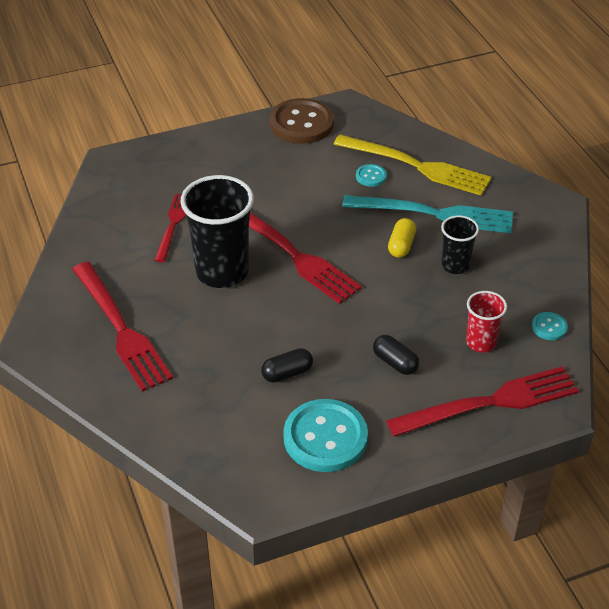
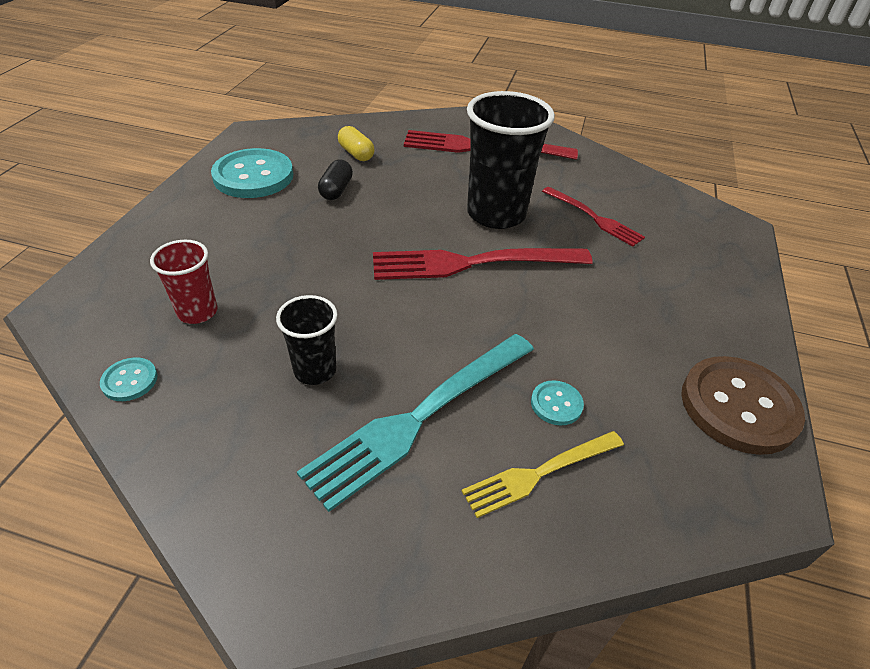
camera: 125 degrees right, 0 degrees up
yellow fork [334,135,492,196] -> yellow fork [462,431,624,518], size x0.59
black capsule [373,335,419,375] -> none
red fork [386,366,579,437] -> none
yellow capsule [388,218,416,258] -> yellow capsule moved to [338,126,375,161]

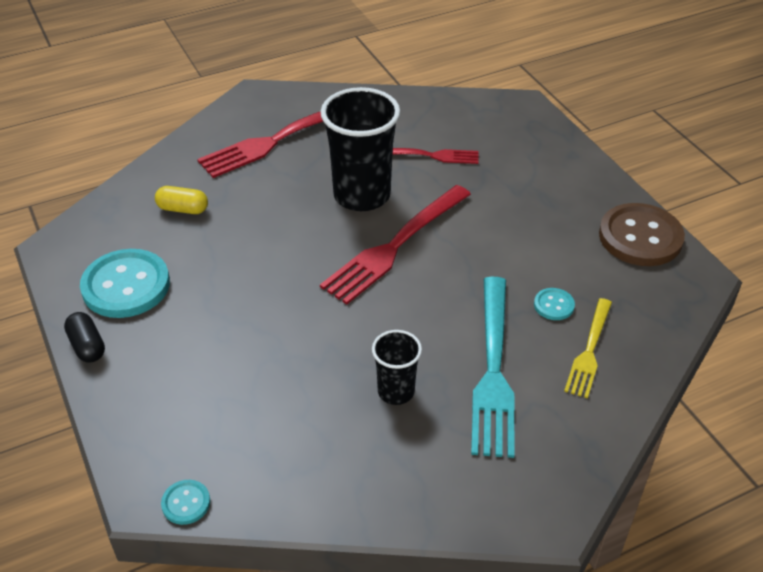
camera: 40 degrees left, 0 degrees up
turquoise button [100,357,158,401] -> turquoise button moved to [161,480,210,525]
red cup [150,240,218,324] -> none
black capsule [318,160,353,200] -> black capsule moved to [64,312,105,363]

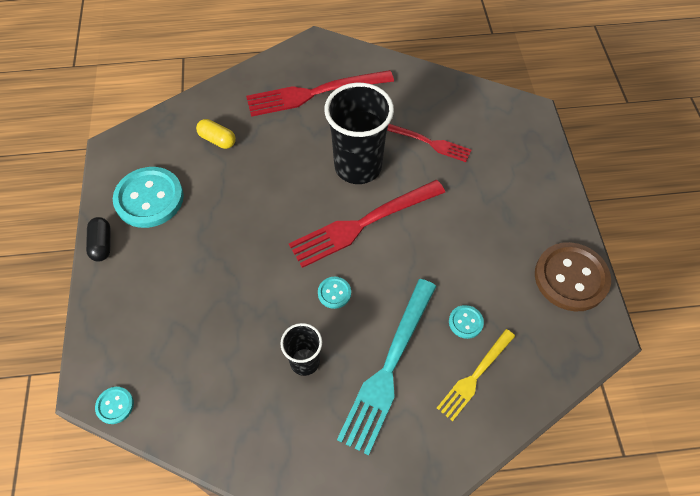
camera: 20 degrees right, 15 degrees up
none -> turquoise button [318,277,351,309]

